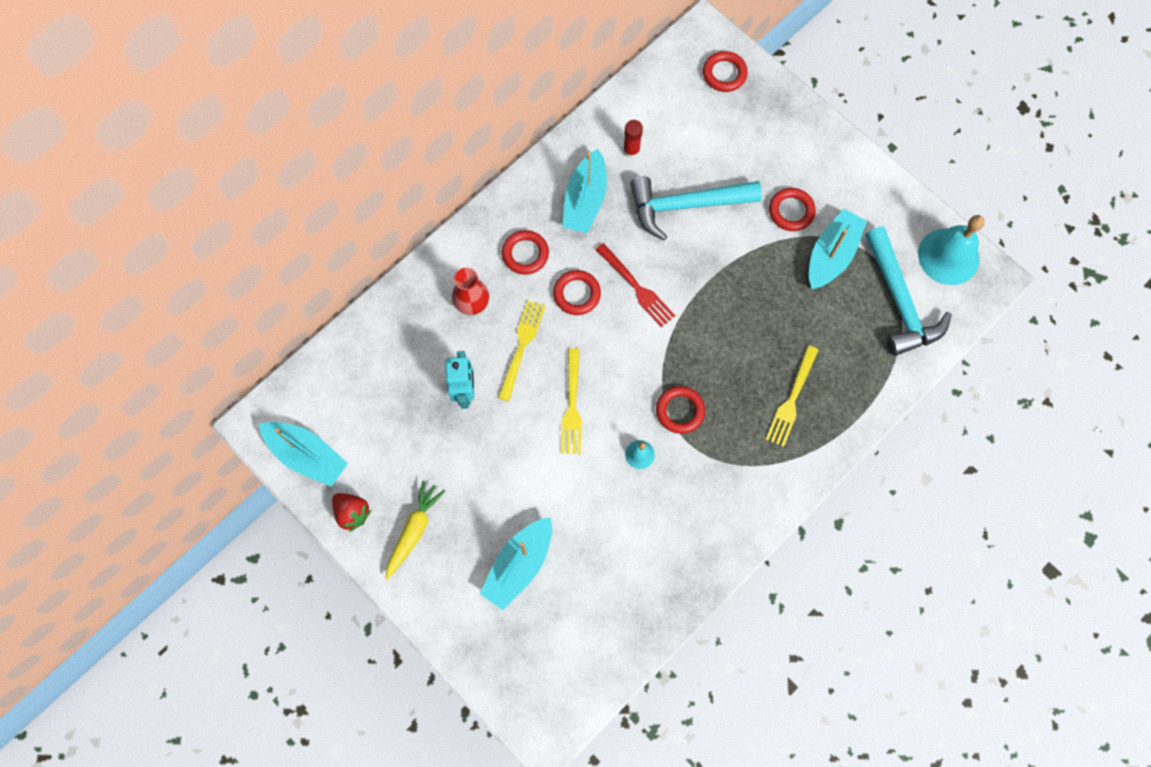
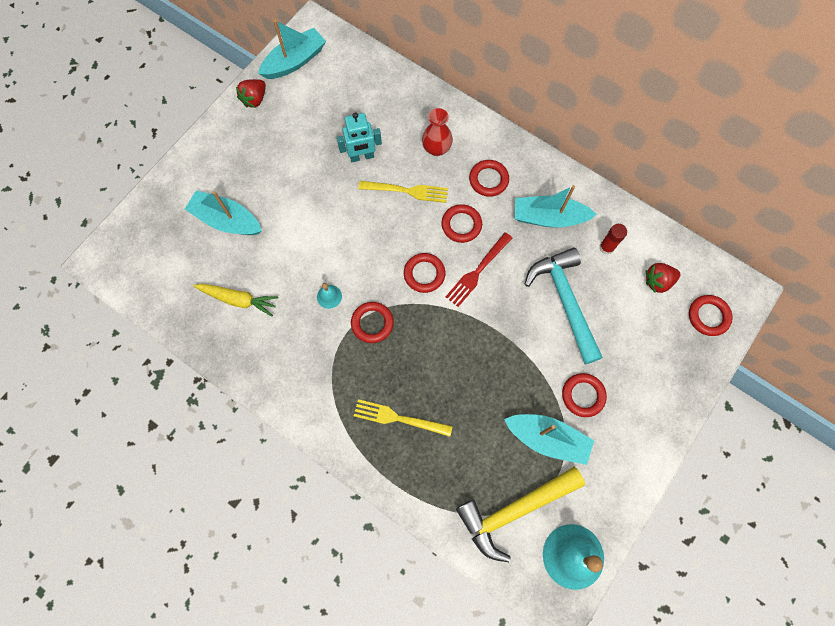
camera: 80 degrees right, 0 degrees up
turquoise boat [259,422,348,487] -> turquoise boat turned 150 degrees counterclockwise [258,20,326,79]
yellow carrot [386,481,445,580] -> yellow carrot moved to [193,284,279,317]
yellow fork [561,348,582,454] -> none
turquoise hammer [865,227,952,356] -> yellow hammer [456,467,585,562]
none -> red ring [404,253,445,293]
none -> red strawberry [646,263,681,293]

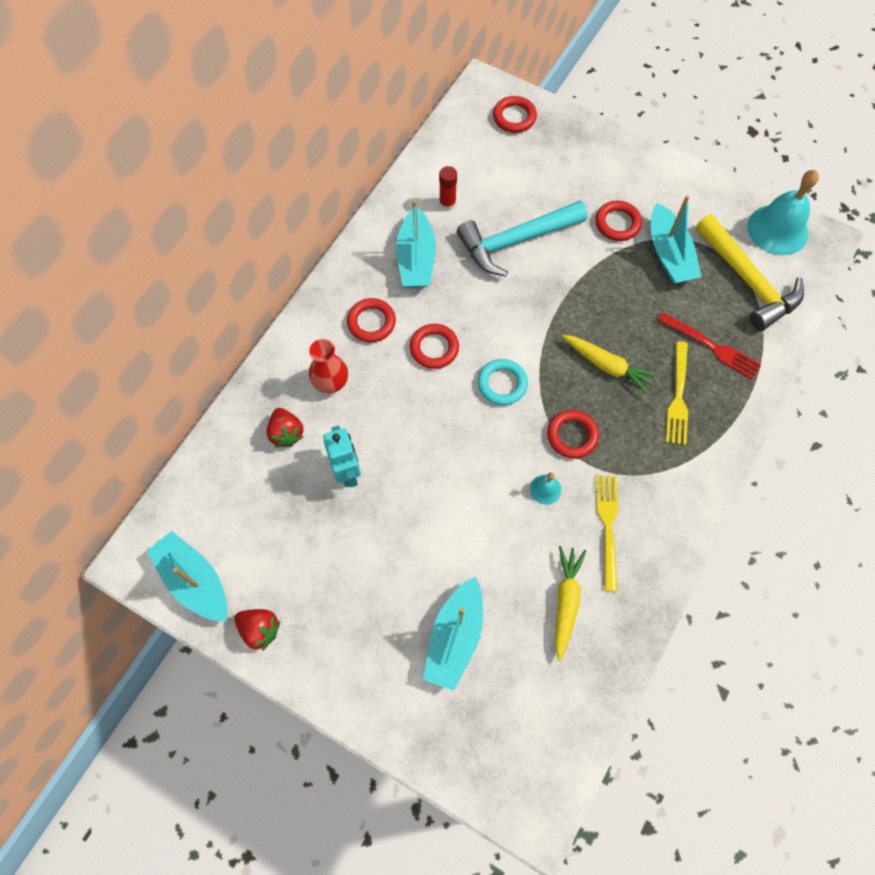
camera: 95 degrees left, 5 degrees down
yellow fork [359,181,448,203] -> yellow fork moved to [596,475,618,591]
red ring [404,253,445,293] -> turquoise ring [478,359,528,406]
red fork [446,232,512,307] -> red fork moved to [657,312,761,379]
turquoise boat [504,414,594,465] -> turquoise boat turned 150 degrees clockwise [651,195,702,284]
red strawberry [646,263,681,293] -> red strawberry moved to [266,408,304,447]
none -> yellow carrot [562,335,658,394]

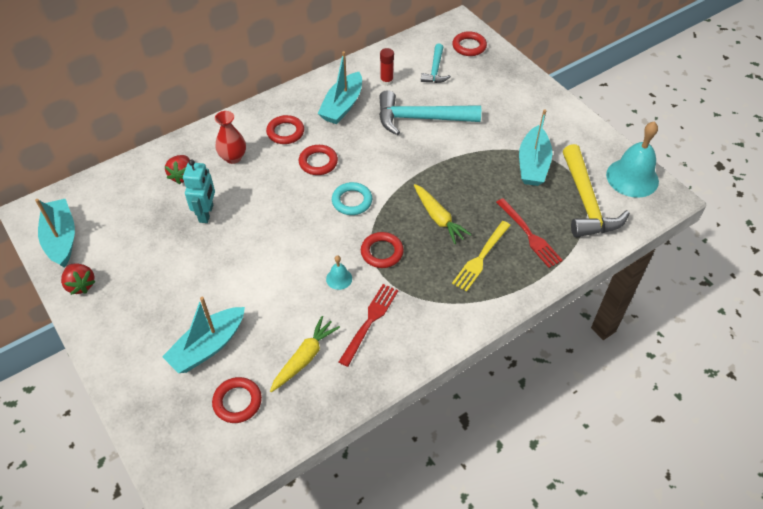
camera: 25 degrees right, 15 degrees down
red ring [595,201,642,241] -> red ring moved to [212,377,262,423]
yellow fork [596,475,618,591] -> red fork [339,284,398,367]
none -> turquoise hammer [421,44,451,83]

